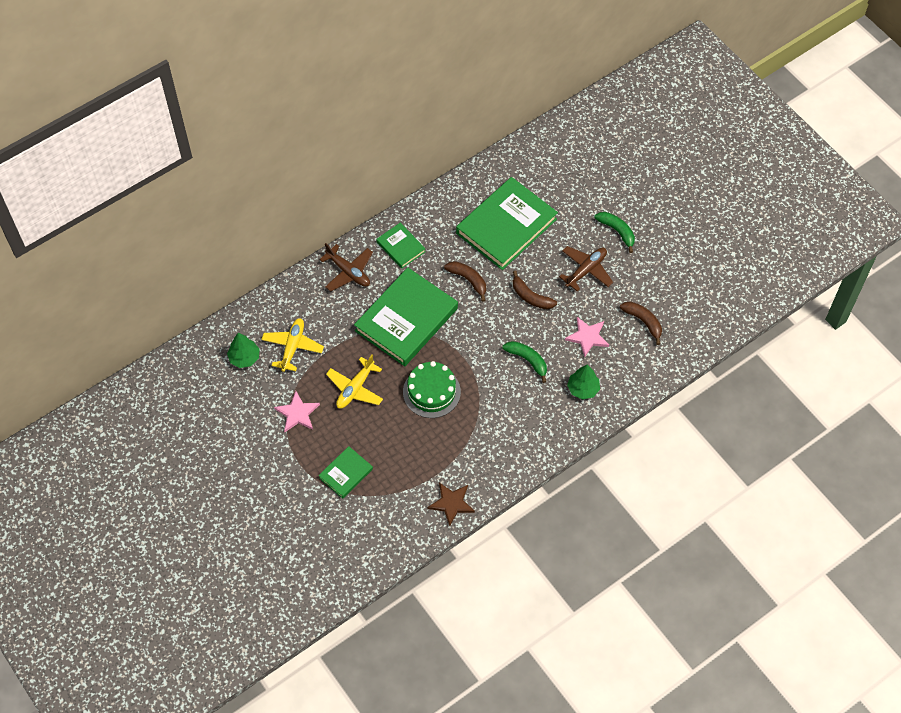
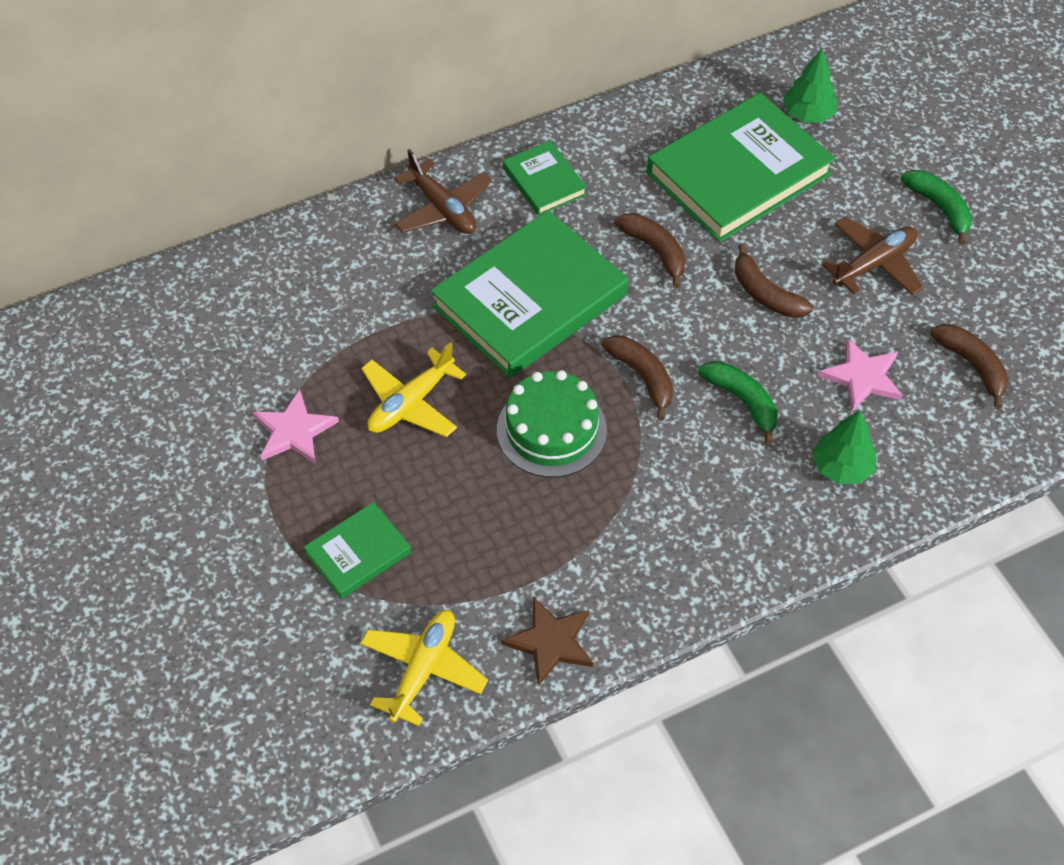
camera: 10 degrees right, 5 degrees down
green tree [227,333,260,368] -> green tree moved to [783,49,838,122]
yellow plane [261,318,324,372] -> yellow plane moved to [360,610,488,726]
none -> brown banana [601,335,673,420]

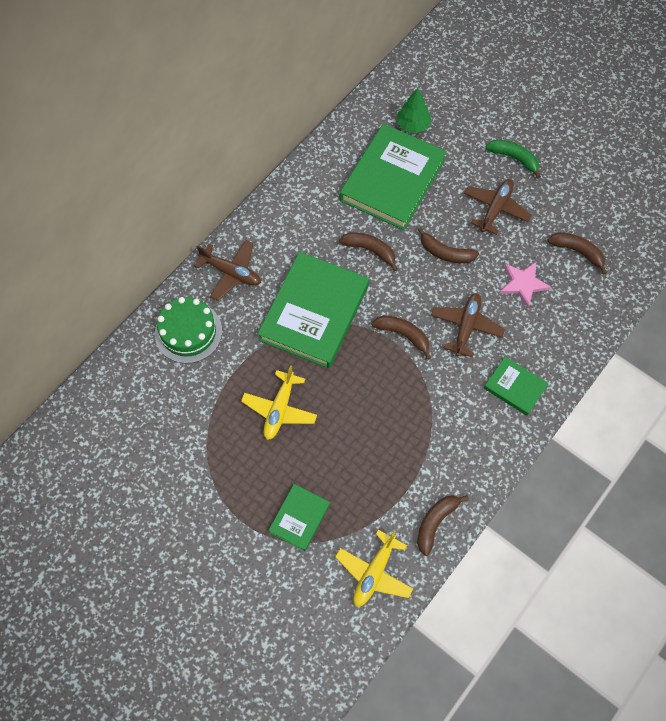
camera: 25 degrees left, 10 degrees up
pink star [252,389,339,463] -> none
yellow plane [360,610,488,726] -> yellow plane turned 150 degrees counterclockwise [335,530,413,607]
green cake [497,370,607,477] -> green cake moved to [155,297,222,364]
brown star [501,597,593,686] -> brown banana [417,495,469,556]
green book [503,140,587,216] -> green book moved to [484,357,549,416]
green banana [698,361,778,444] -> brown plane [431,293,505,357]
green tree [812,410,876,484] -> none

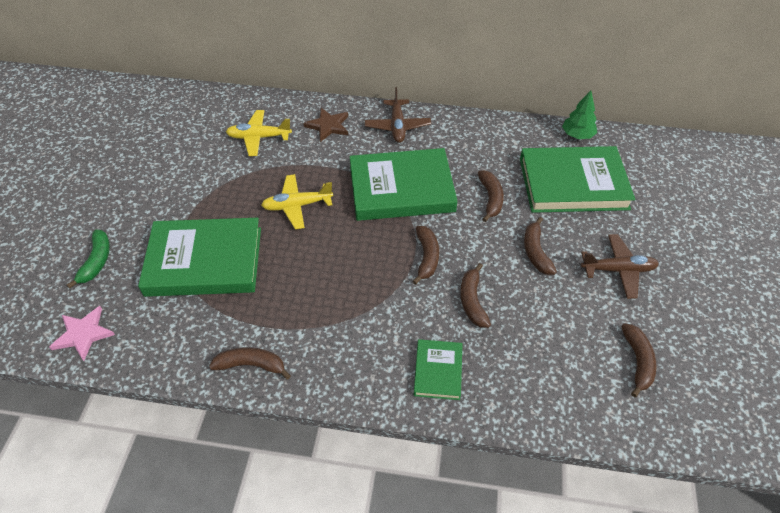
camera: 60 degrees right, 15 degrees down
green cake [155,297,222,364] -> brown star [303,108,348,142]
green book [268,484,330,551] -> green book [138,218,261,297], size x2.05
yellow plane [335,530,413,607] -> yellow plane moved to [226,110,292,156]
green tree [397,88,431,133] -> green tree moved to [562,91,597,139]
brown plane [431,293,505,357] -> brown banana [460,263,491,328]
green banana [486,139,541,179] -> green banana moved to [67,229,110,289]
pink star [500,262,551,308] -> pink star moved to [49,306,115,361]

